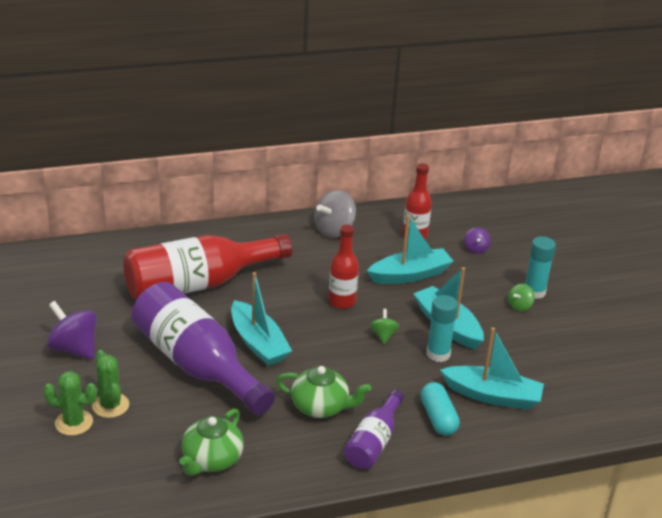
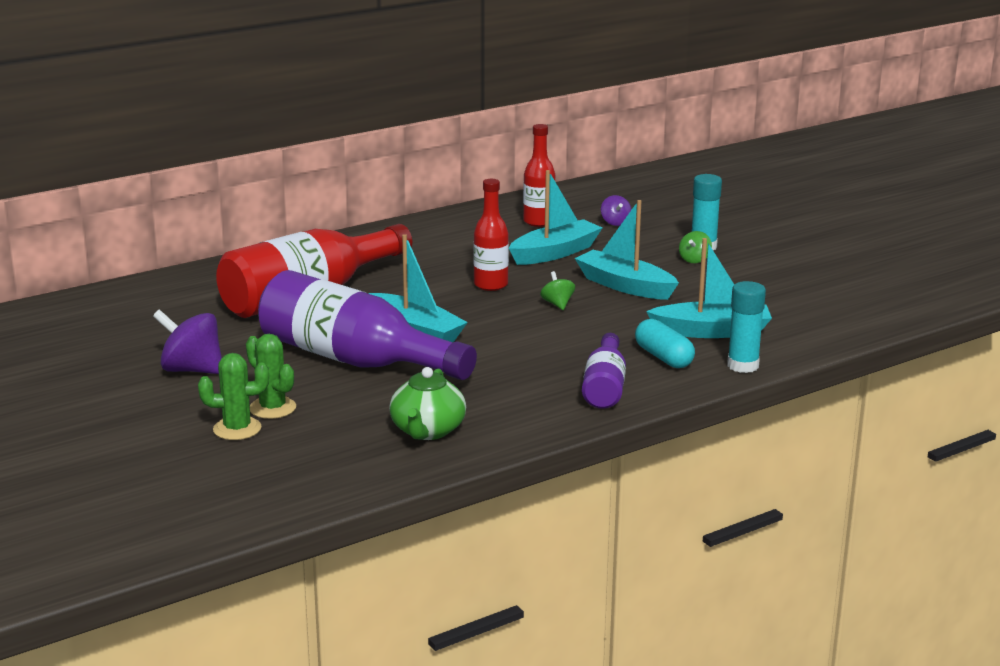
camera: 15 degrees left, 10 degrees down
green teapot [276,366,371,418] -> none
grey spinning top [314,190,356,238] -> none
turquoise glue stick [426,295,458,362] -> turquoise glue stick moved to [727,281,766,373]

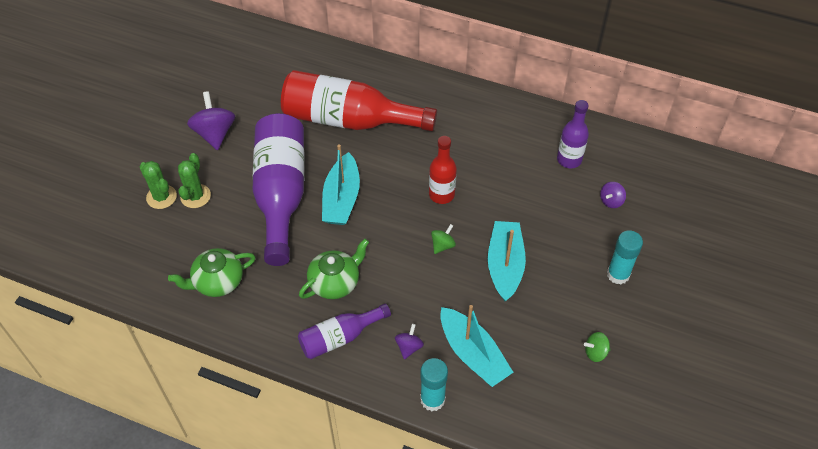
camera: 55 degrees right, 30 degrees up
turquoise boat [509,170,602,265] -> none
red bottle [523,124,555,227] -> purple bottle [557,100,589,168]
turquoise capsule [635,319,695,368] -> purple spinning top [395,324,424,359]
green spinning top [679,231,712,263] -> green spinning top moved to [584,332,611,362]
none -> green teapot [299,239,369,299]

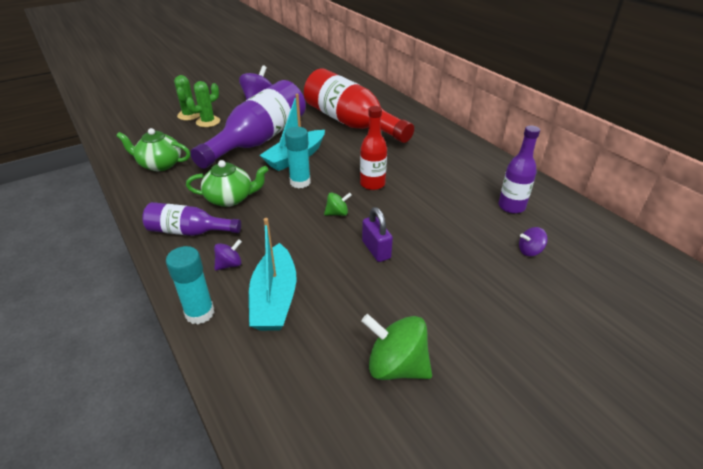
camera: 35 degrees right, 15 degrees down
turquoise boat [488,221,526,301] -> purple padlock [362,207,393,262]
green spinning top [584,332,611,362] -> green spinning top [361,314,432,380], size x1.88
turquoise glue stick [607,230,643,284] -> turquoise glue stick moved to [285,127,311,189]

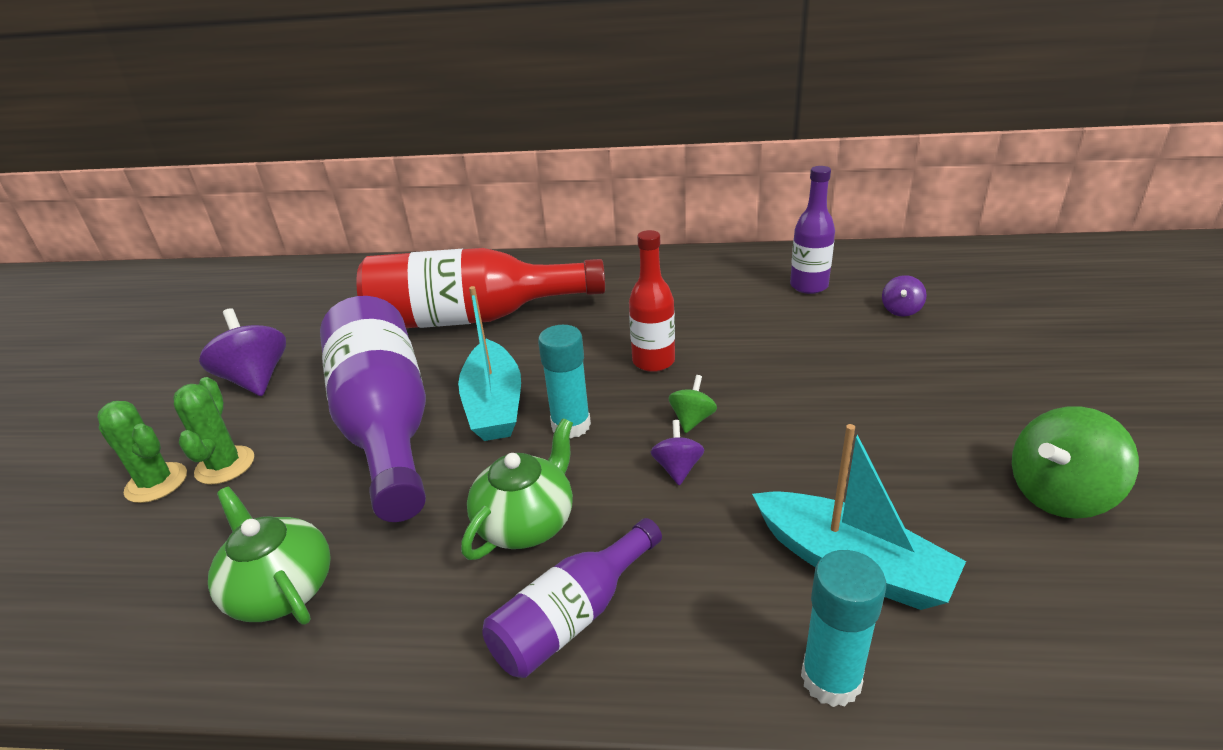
camera: 50 degrees left, 5 degrees down
green teapot [116,128,190,171] -> green teapot turned 90 degrees clockwise [208,487,331,624]
purple spinning top [214,239,242,271] -> purple spinning top moved to [651,420,704,485]
purple padlock [362,207,393,262] -> none

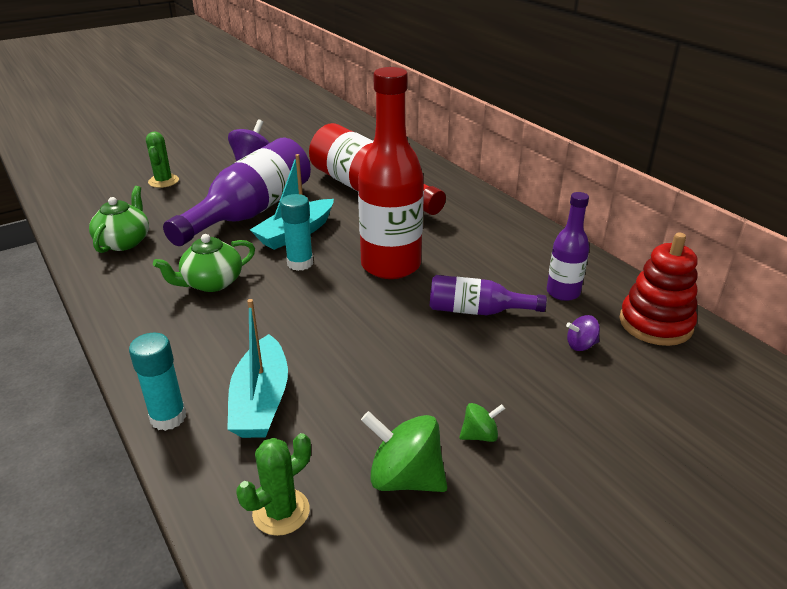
camera: 50 degrees right, 0 degrees up
green cactus [173,377,254,484] -> green cactus moved to [236,433,311,536]
green teapot [461,418,573,560] -> green teapot turned 150 degrees clockwise [153,234,255,292]
purple bottle [482,518,662,678] -> purple bottle moved to [430,275,547,315]
red bottle [629,230,675,372] -> red bottle [358,67,424,279], size x1.90
purple spinning top [651,420,704,485] -> none
green spinning top [668,375,717,433] -> green spinning top moved to [459,403,505,442]
none -> red stacking toy [620,233,698,346]

